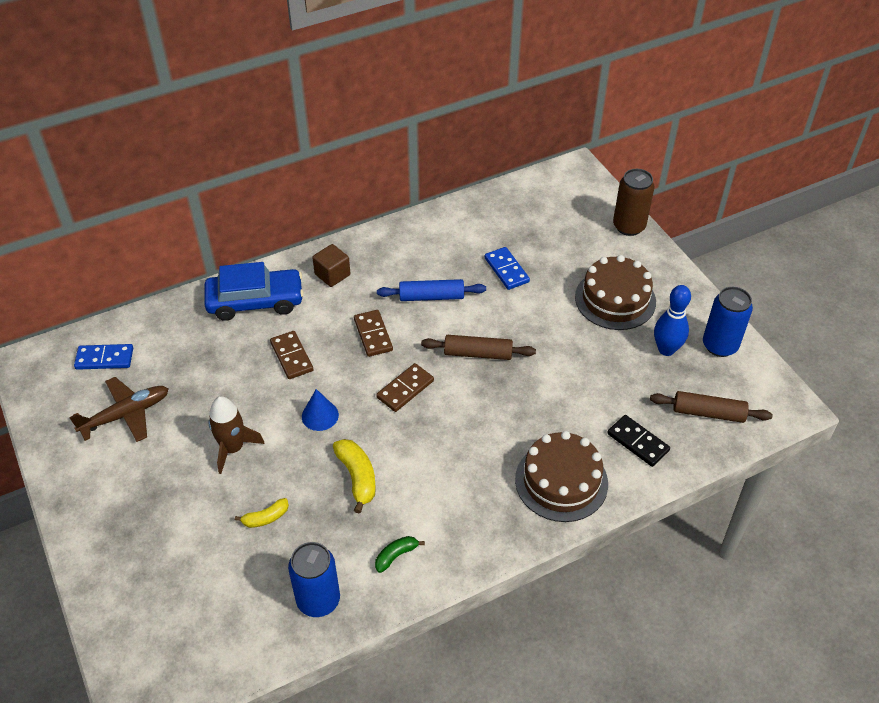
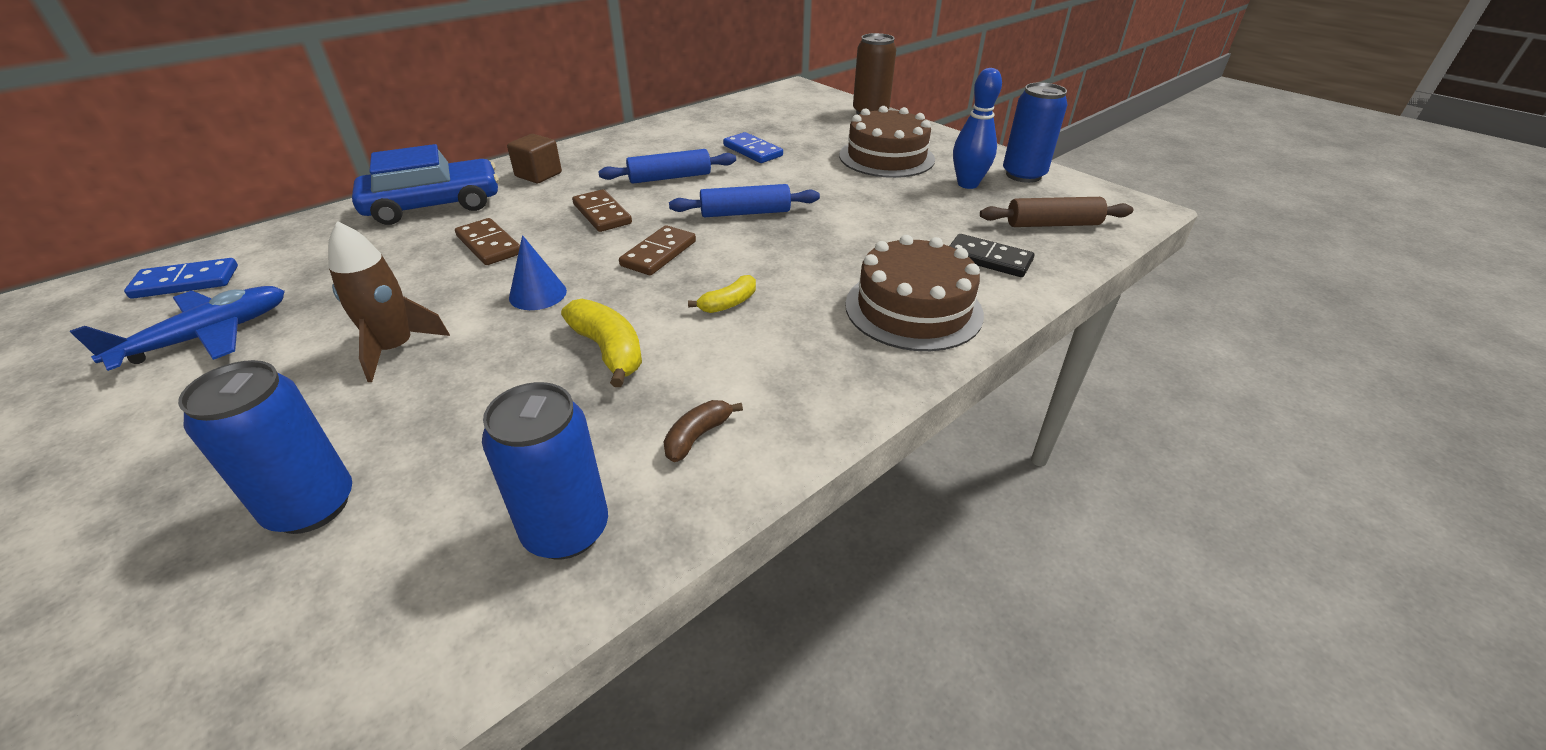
camera: 15 degrees left, 10 degrees down
brown plane [69,377,169,442] -> blue plane [70,286,285,371]
yellow banana [235,498,289,528] -> yellow banana moved to [688,275,756,313]
green banana [375,536,425,573] -> brown banana [663,400,743,462]
brown rolling pin [421,335,536,360] -> blue rolling pin [669,184,820,217]
none -> blue can [178,360,352,534]

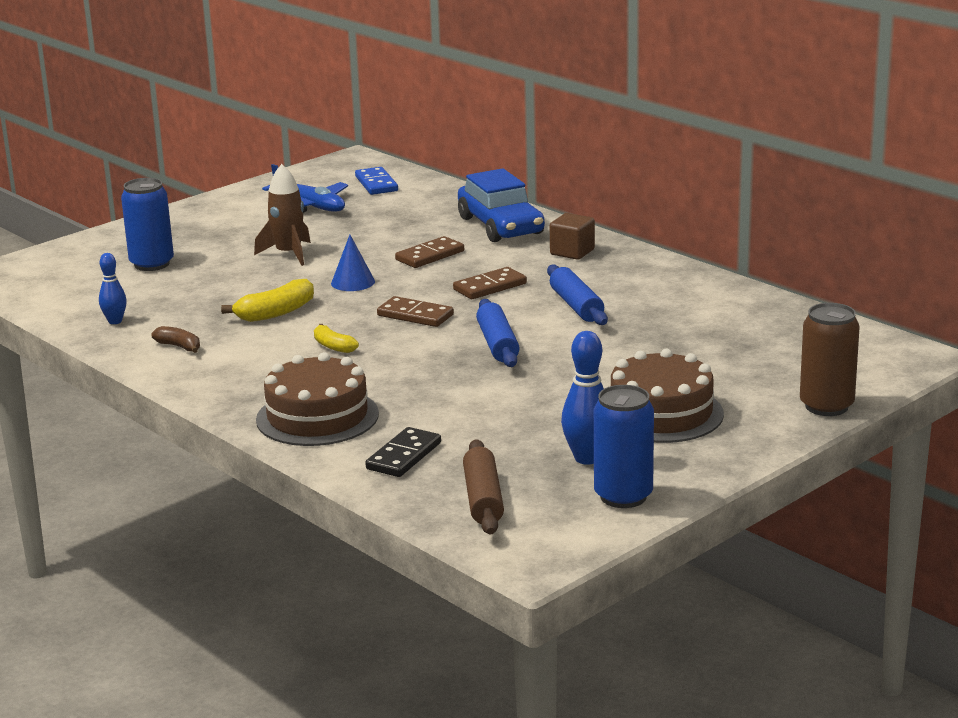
camera: 90 degrees right, 15 degrees down
blue can [482,382,608,559] -> blue bowling pin [99,253,127,324]
blue domino [723,132,783,163] -> none

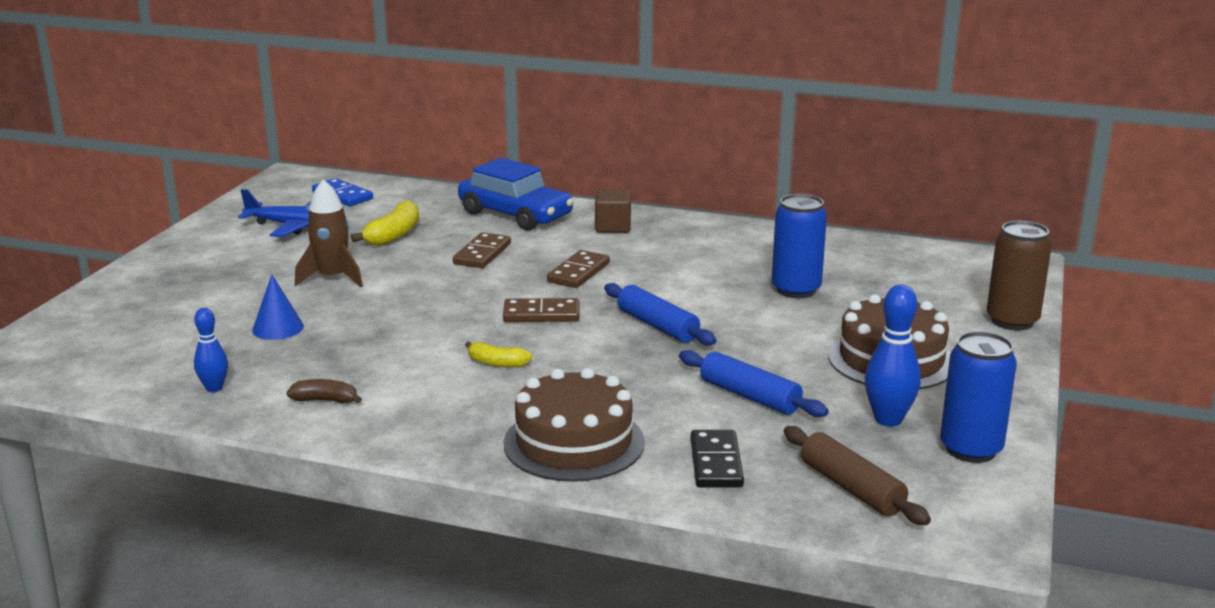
camera: 30 degrees left, 0 degrees up
blue can [121,178,174,271] -> blue can moved to [772,194,827,298]
yellow banana [221,279,314,322] -> yellow banana moved to [351,200,419,246]
blue cone [331,235,375,291] -> blue cone moved to [252,274,304,340]
blue rolling pin [547,265,608,325] -> blue rolling pin moved to [679,350,828,417]

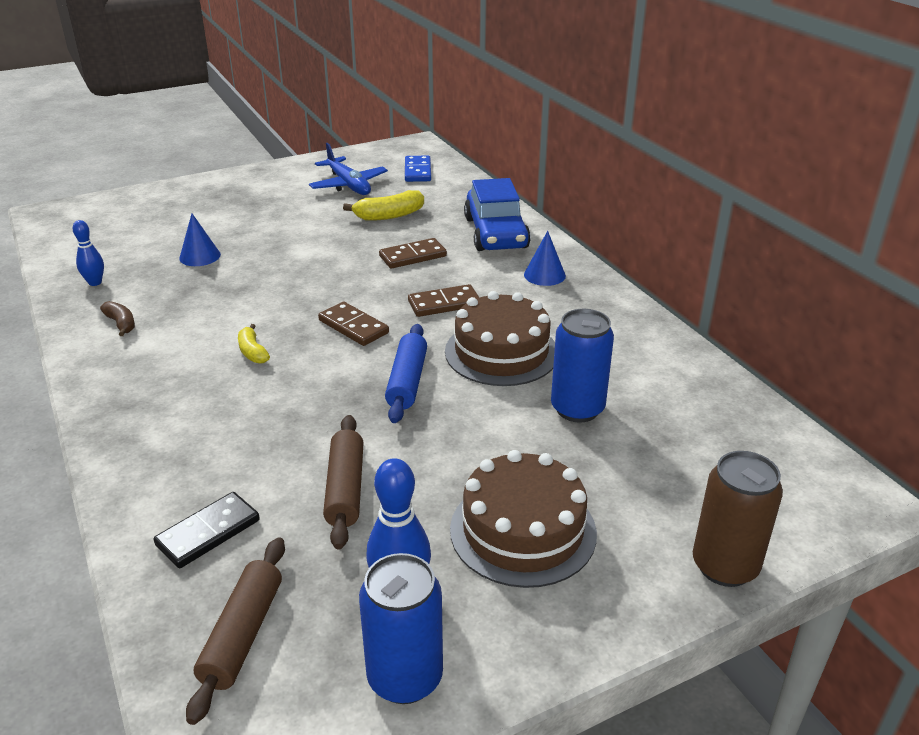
camera: 45 degrees right, 10 degrees up
brown rocket [295,179,363,287] -> none
brown cake [503,368,645,482] -> brown cake moved to [445,291,555,386]
brown cube [595,189,631,233] -> blue cone [524,231,566,286]
blue rolling pin [679,350,828,417] -> brown rolling pin [323,415,364,550]

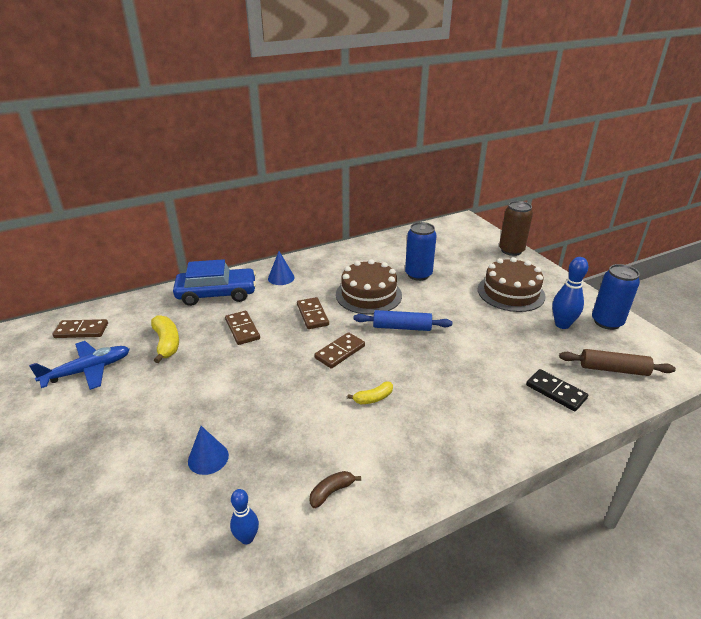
camera: 90 degrees left, 0 degrees up
brown rolling pin [323,415,364,550] -> none
blue domino [405,156,431,182] -> brown domino [52,319,108,338]

